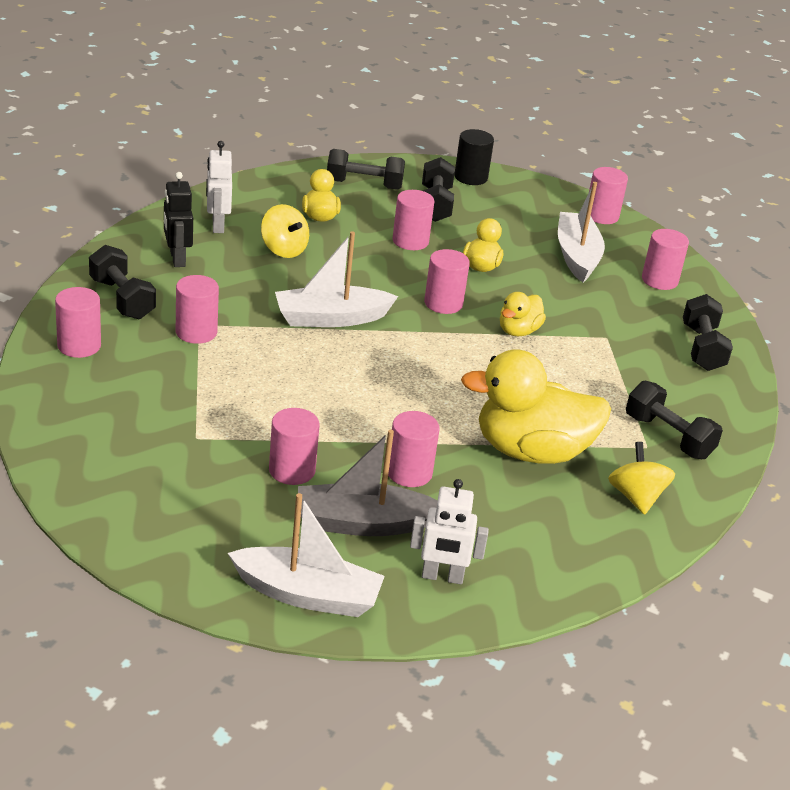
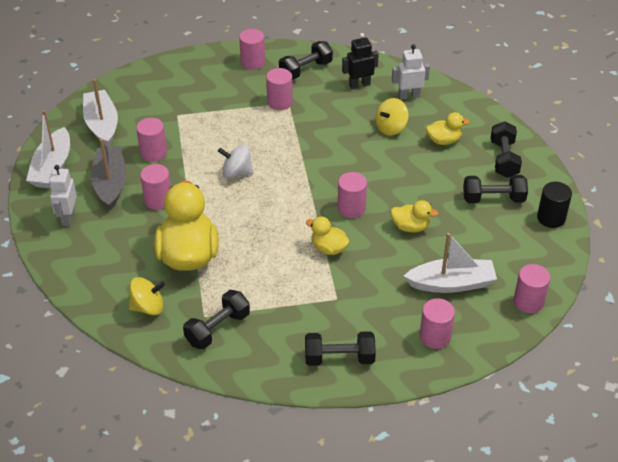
camera: 90 degrees right, 10 degrees up
white boat [275,231,398,327] -> white boat moved to [83,79,118,147]
pink cylinder [393,190,435,250] -> none
none -> white spinning top [218,144,254,178]

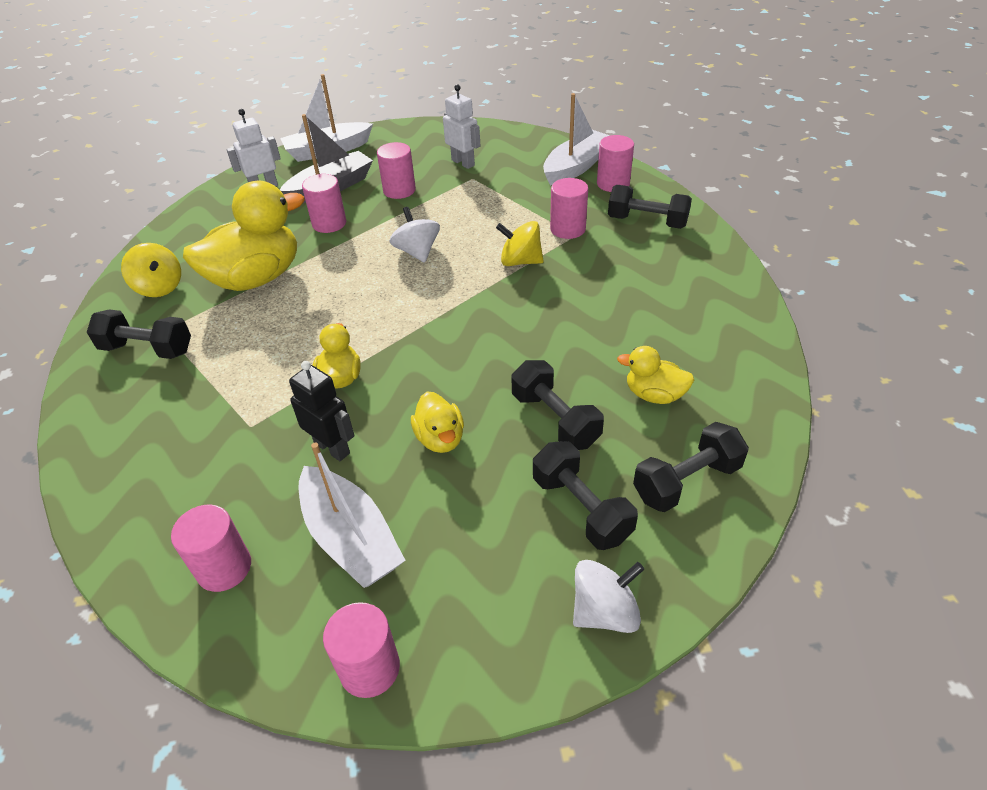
camera: 60 degrees right, 0 degrees up
white boat [83,79,118,147] -> white boat moved to [543,93,610,186]
black dumbbell [305,331,376,366] -> black dumbbell moved to [511,360,604,450]
pink cylinder [338,172,367,218] -> none
black robot [342,33,379,89] -> black robot moved to [289,361,354,461]
yellow spinning top [375,98,409,136] -> yellow spinning top moved to [496,221,544,266]
white robot [392,44,430,100] -> white robot moved to [443,84,480,169]
yellow duck [426,112,470,145] -> yellow duck turned 150 degrees clockwise [617,346,694,404]
black cylinder [537,182,572,228] -> white spinning top [573,560,644,633]

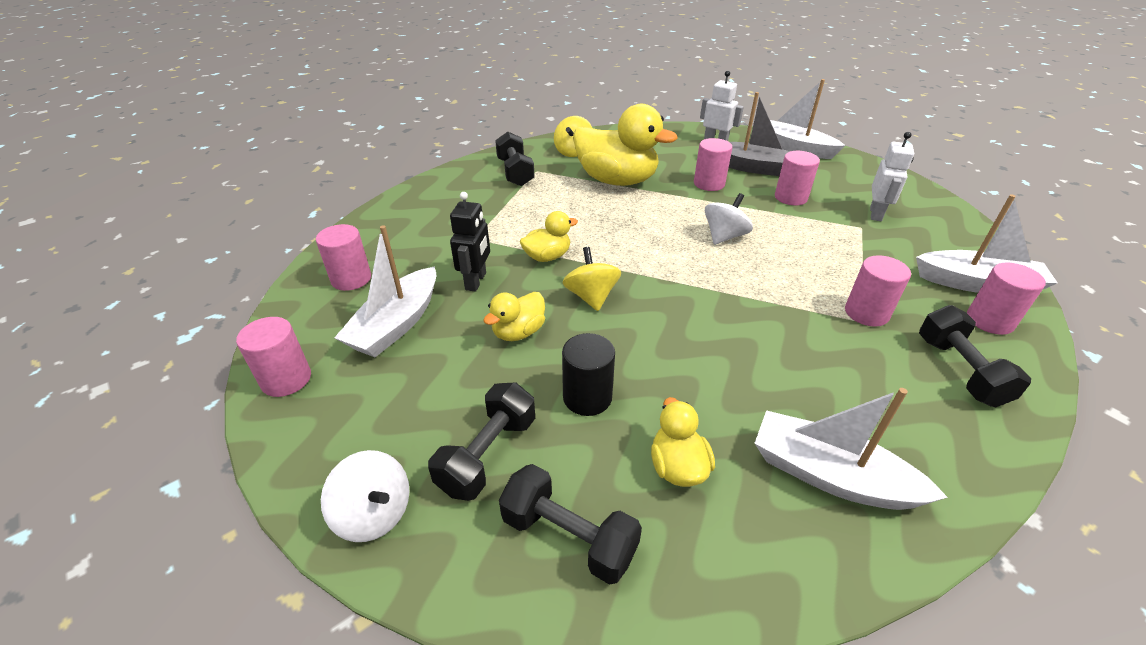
camera: 60 degrees right, 5 degrees down
yellow spinning top [496,221,544,266] -> yellow spinning top moved to [563,247,621,311]
black dumbbell [511,360,604,450] -> black cylinder [562,333,615,416]
none -> white boat [754,388,948,510]

